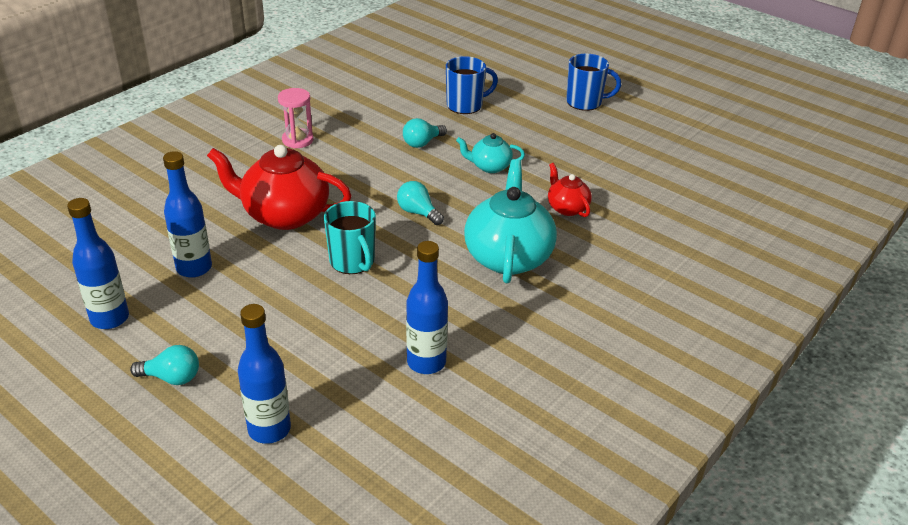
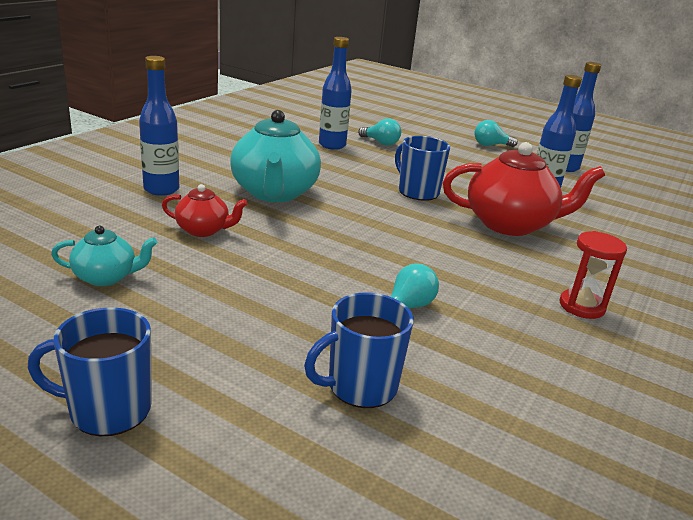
camera: 170 degrees right, 10 degrees down
blue bottle [238,304,291,444] -> blue bottle moved to [139,56,179,196]
pink hourglass [278,88,314,149] -> red hourglass [559,231,627,319]
turquoise mug [324,201,376,274] -> blue mug [395,136,450,201]
turquoise light bulb [397,181,444,225] -> turquoise light bulb moved to [358,118,401,146]
turquoise teapot [456,133,525,173] -> turquoise teapot moved to [51,226,157,286]
red teapot [548,163,592,217] -> red teapot turned 45 degrees counterclockwise [162,184,248,237]

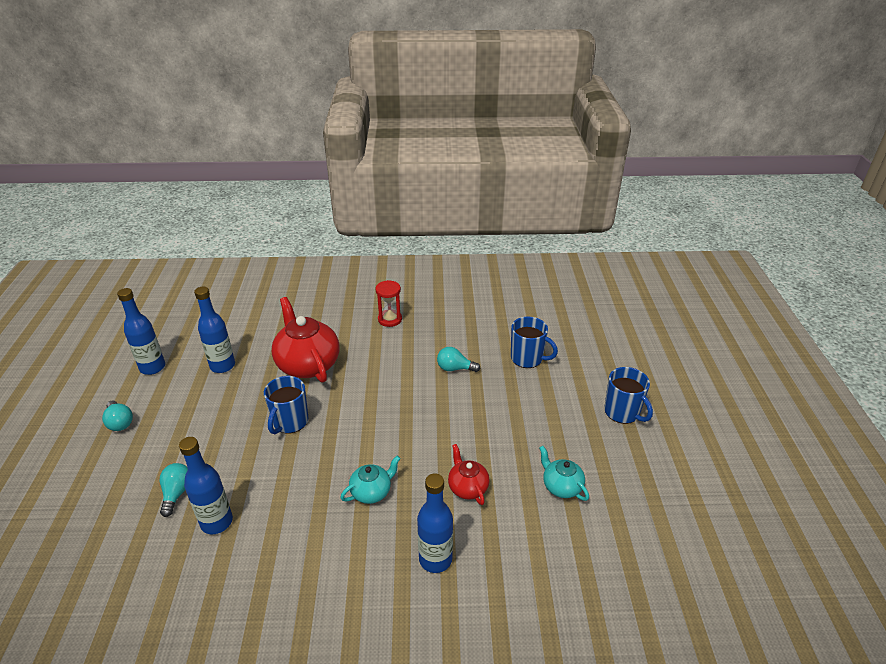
camera: 120 degrees left, 10 degrees up
turquoise teapot [230,110,321,202] -> turquoise teapot [341,456,401,504], size x0.51

